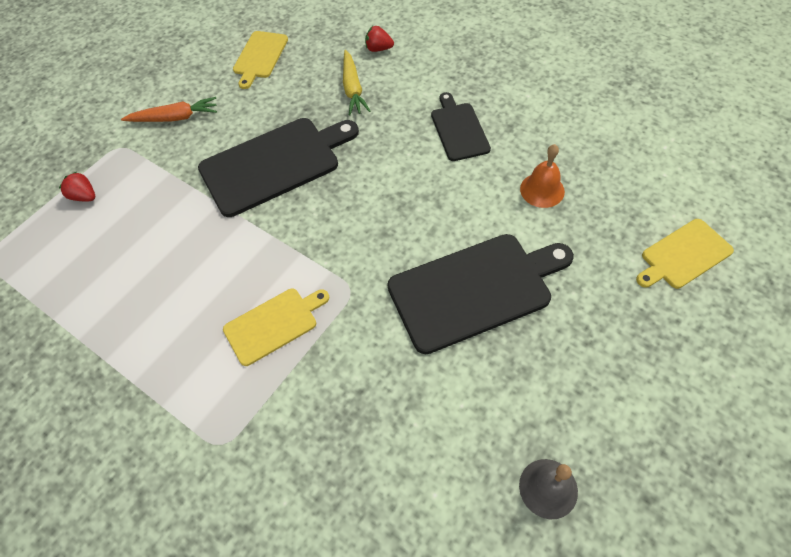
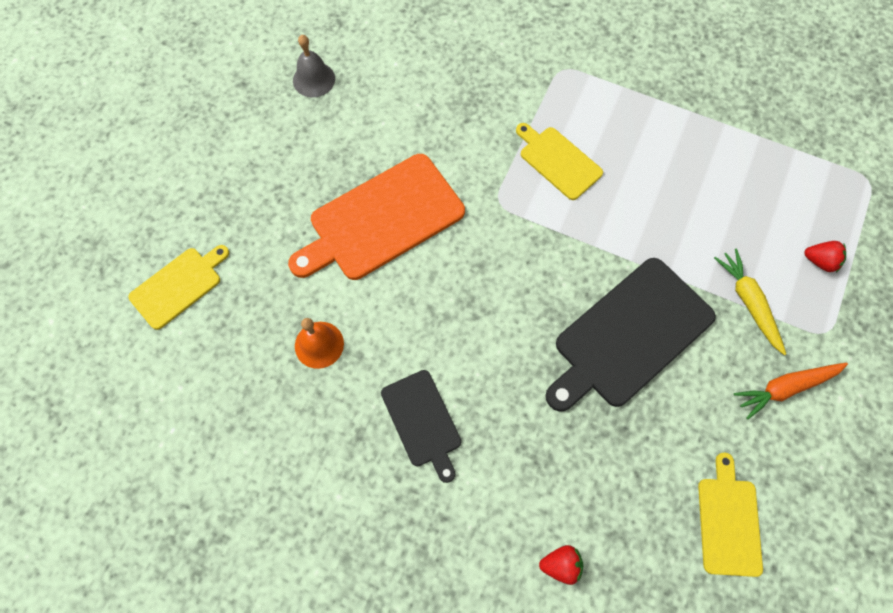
camera: 165 degrees right, 10 degrees up
yellow cutting board [223,289,329,366] -> yellow cutting board turned 90 degrees clockwise [516,123,603,200]
yellow carrot [343,50,371,116] -> yellow carrot moved to [714,248,786,355]
black cutting board [387,234,574,354] -> orange cutting board [288,154,465,280]

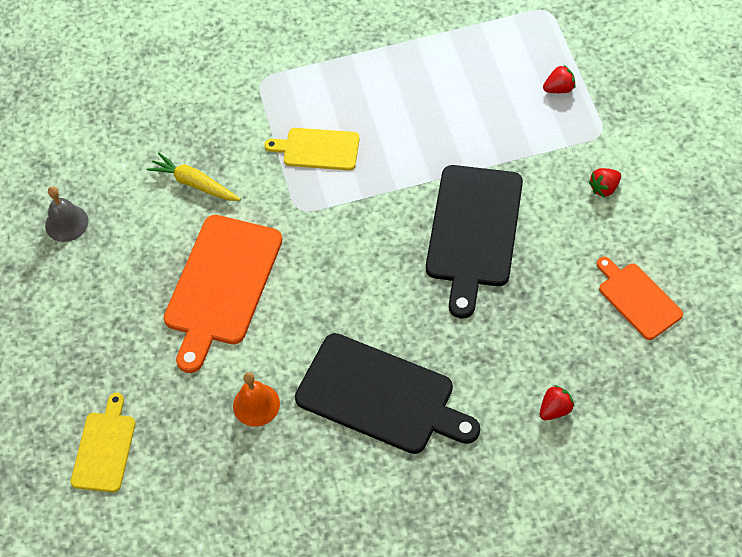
camera: 35 degrees left, 10 degrees down
black cutting board [381,370,461,483] -> black cutting board [295,333,480,454], size x1.77
yellow cutting board [698,453,763,577] -> orange cutting board [597,257,683,340]
yellow carrot [714,248,786,355] -> yellow carrot moved to [146,153,241,201]
orange carrot [734,363,848,419] -> red strawberry [589,168,621,197]

